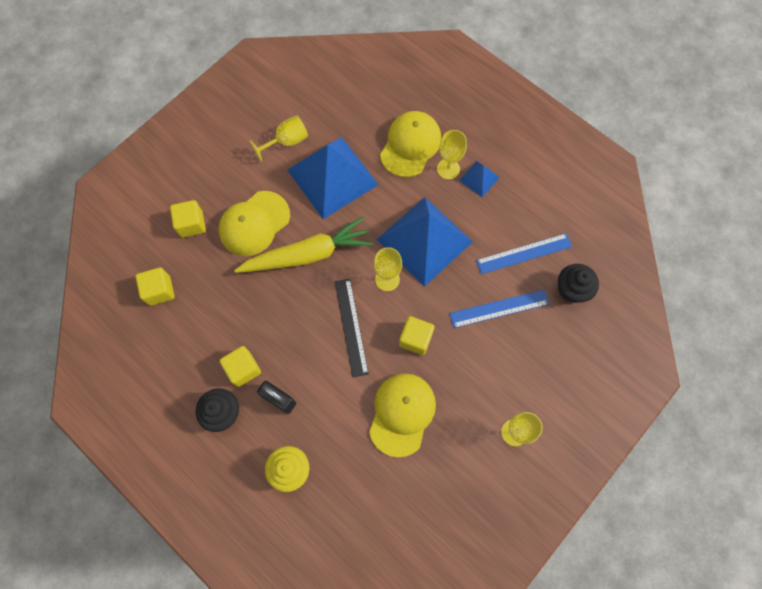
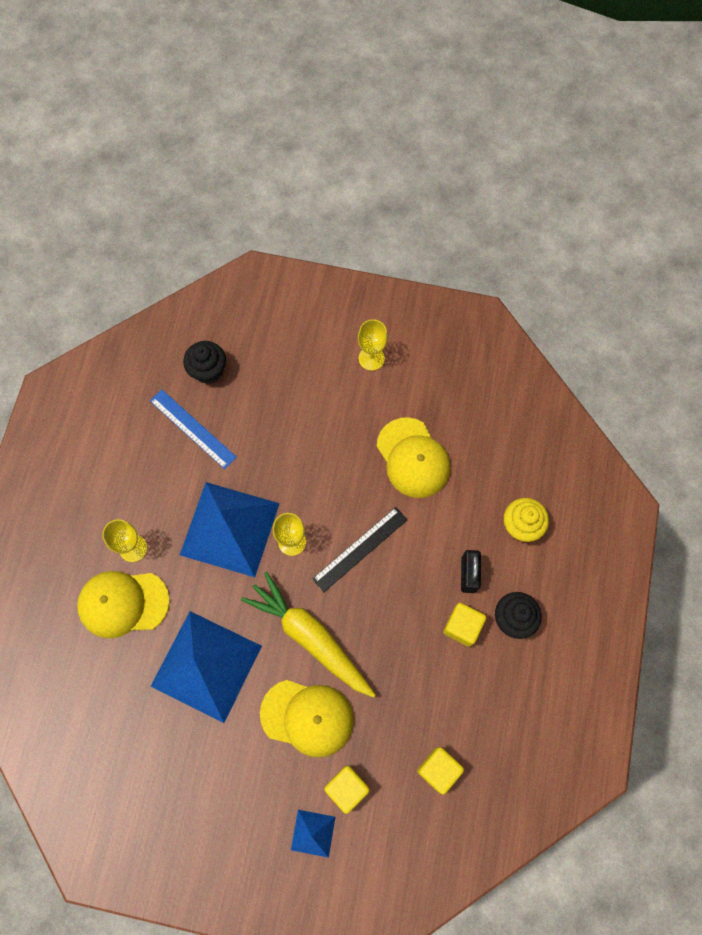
camera: 120 degrees left, 0 degrees up
yellow goblet [250,116,308,162] -> none
yellow cap [369,373,436,458] -> yellow cap turned 105 degrees counterclockwise [377,417,451,498]
yellow cube [399,316,435,355] -> none
blue ruler [449,290,549,328] -> none
blue pyramid [459,161,500,197] -> blue pyramid moved to [291,810,335,858]

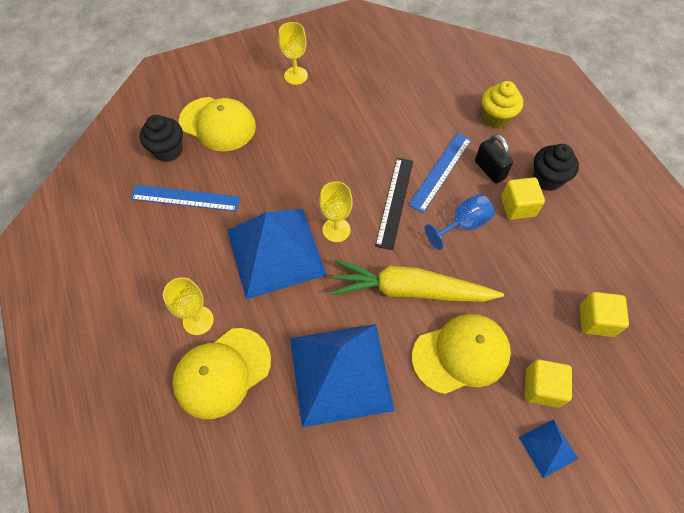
camera: 35 degrees left, 10 degrees down
yellow cap [377,417,451,498] -> yellow cap moved to [179,97,256,151]
none -> blue ruler [408,133,472,213]
none -> blue goblet [425,194,495,250]

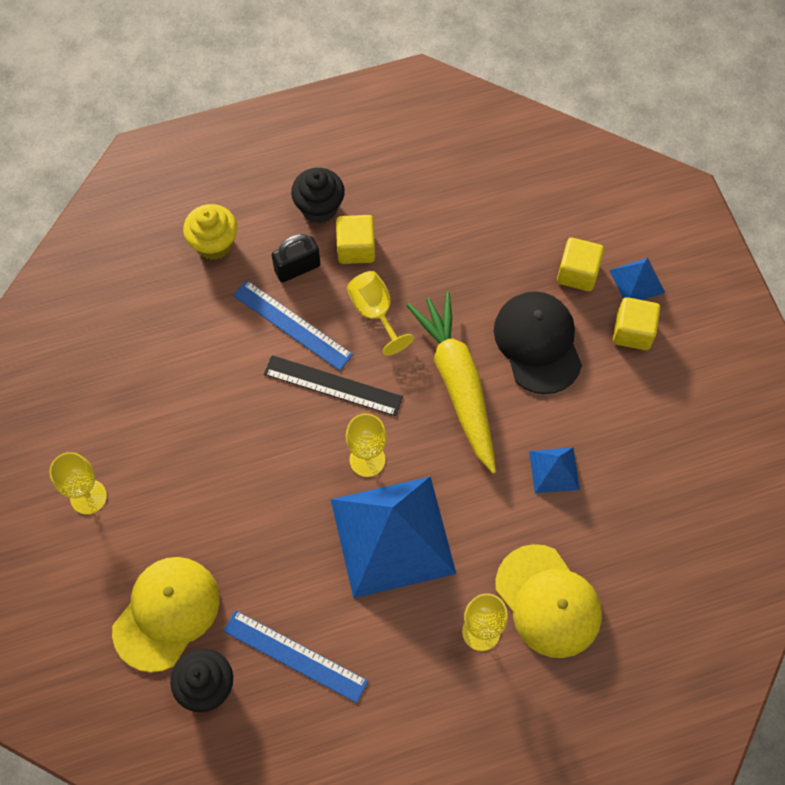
camera: 85 degrees left, 5 degrees up
blue ruler [130,185,240,211] -> blue ruler turned 75 degrees counterclockwise [223,610,368,703]
blue pyramid [290,324,395,427] -> blue pyramid [529,447,580,493], size x0.44
yellow carrot [330,259,504,302] -> yellow carrot turned 150 degrees clockwise [406,292,496,474]
yellow cap [412,314,511,394] -> black cap [494,291,582,394]
blue goblet [425,194,495,250] -> yellow goblet [347,271,414,356]
yellow cube [580,292,629,337] -> yellow cube moved to [613,297,660,350]

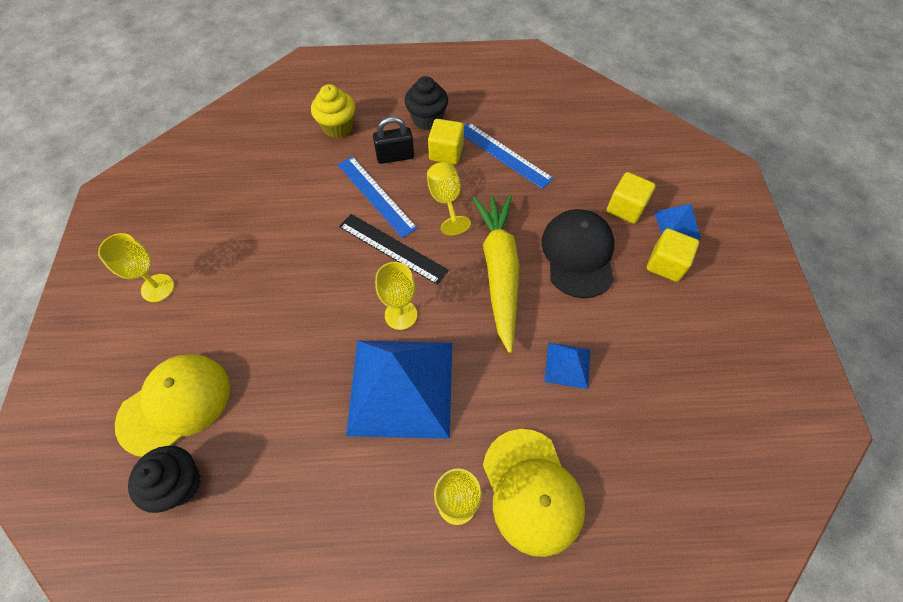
camera: 15 degrees right, 5 degrees down
blue ruler [223,610,368,703] -> blue ruler moved to [464,123,554,189]

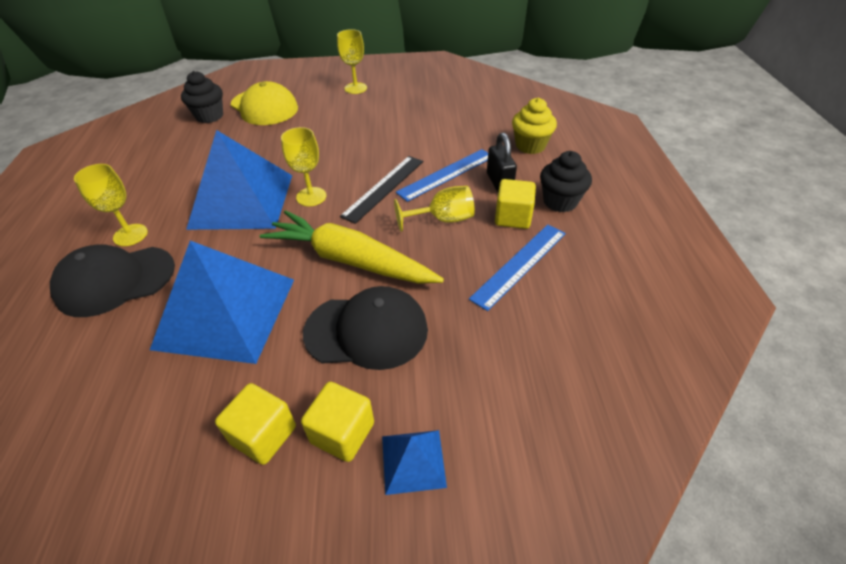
camera: 90 degrees right, 15 degrees down
yellow carrot [473,194,520,353] -> yellow carrot turned 150 degrees counterclockwise [260,210,444,284]
yellow cap [483,429,585,557] -> black cap [50,244,175,317]
blue pyramid [544,343,591,389] -> blue pyramid [150,241,294,364], size x2.27
yellow cube [607,172,656,224] -> yellow cube moved to [215,383,296,465]

